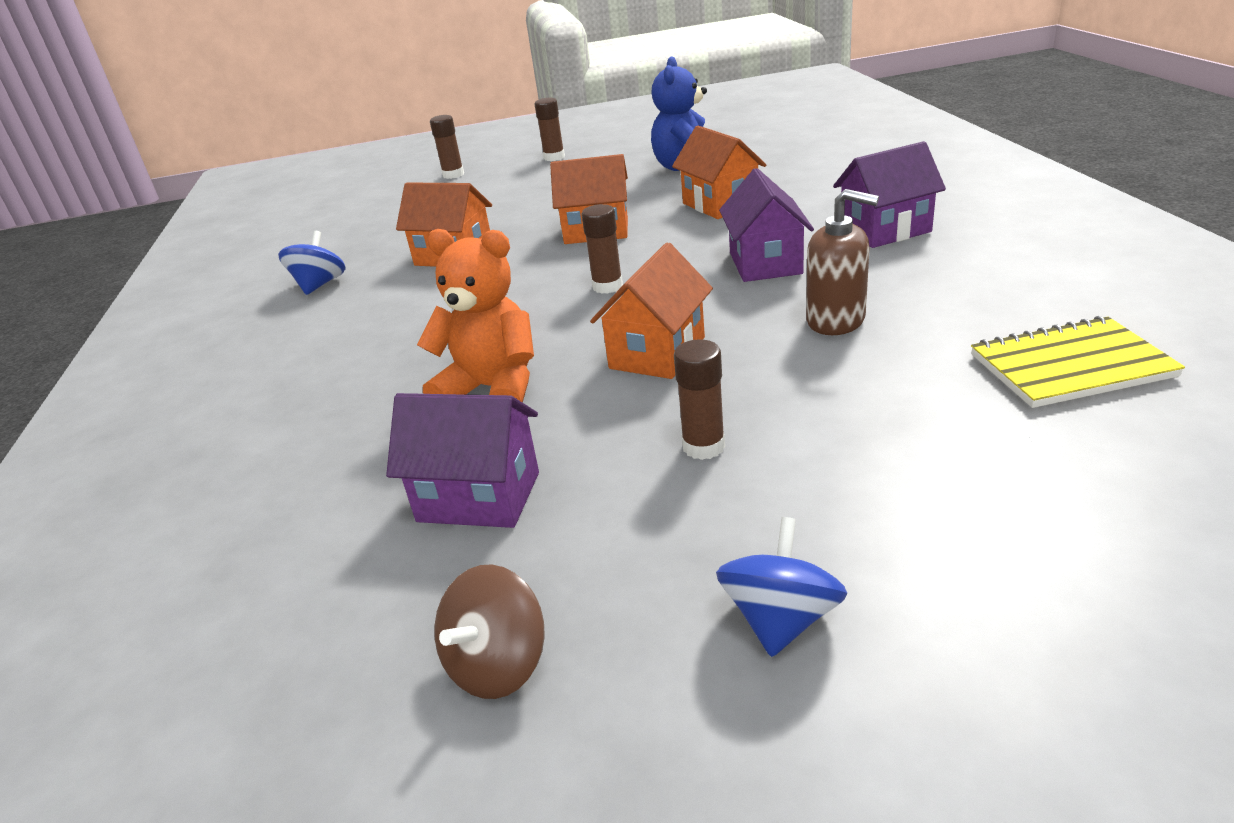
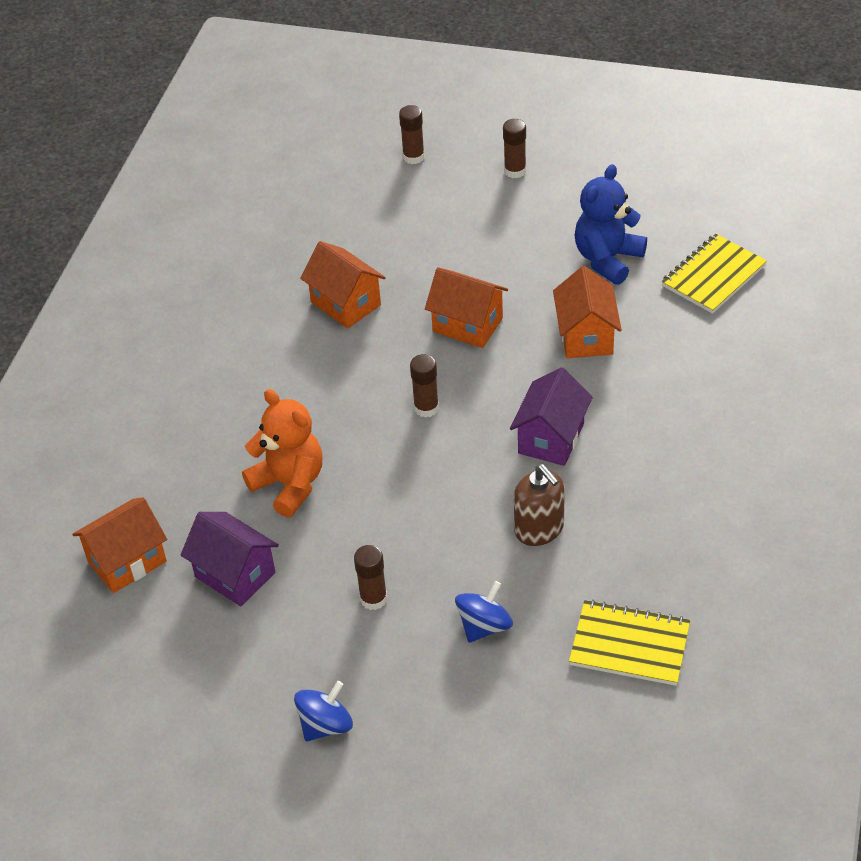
camera: 25 degrees right, 15 degrees up
blue spinning top [278,231,346,295] -> blue spinning top moved to [455,581,513,643]
brown spinning top [434,564,545,699] -> none
orange house [590,243,713,379] -> orange house moved to [72,497,167,593]
purple house [833,141,946,248] -> none
none -> yellow notebook [661,234,767,314]

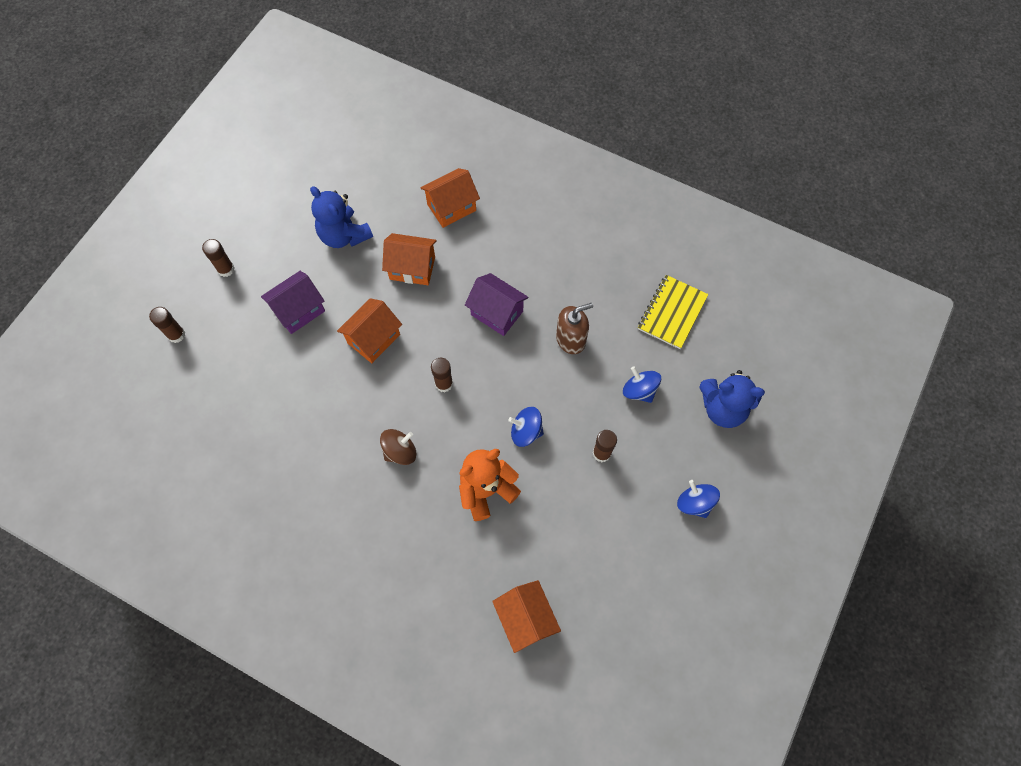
camera: 80 degrees left, 20 degrees up
purple house [181,512,279,607] -> purple house moved to [261,271,325,334]
orange house [300,241,386,328] -> orange house moved to [421,168,480,228]
yellow notebook [661,234,767,314] -> none
none -> brown spinning top [380,429,416,465]
none -> blue spinning top [508,407,544,447]
none -> blue teddy bear [699,370,765,428]

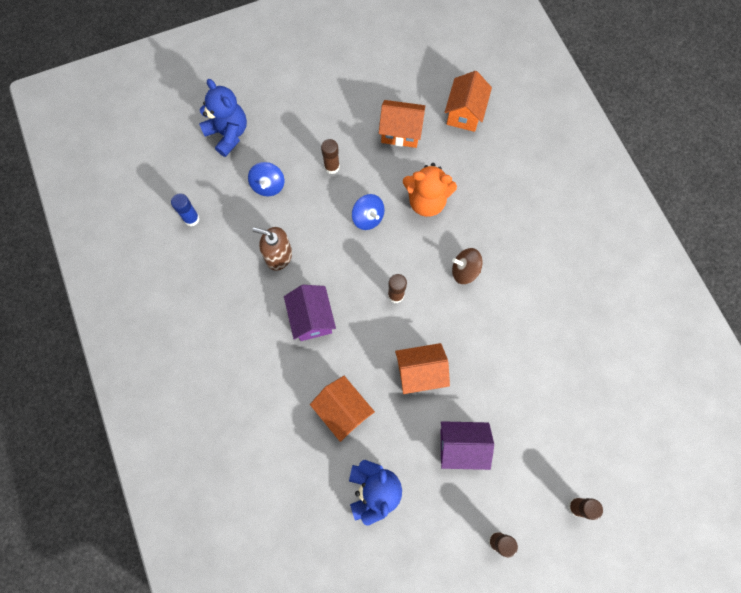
camera: 140 degrees left, 5 degrees up
orange house [421,168,480,228] -> orange house moved to [379,100,425,148]
yellow notebook [638,275,709,349] -> blue glue stick [171,194,200,226]
blue spinning top [677,480,720,518] -> none

